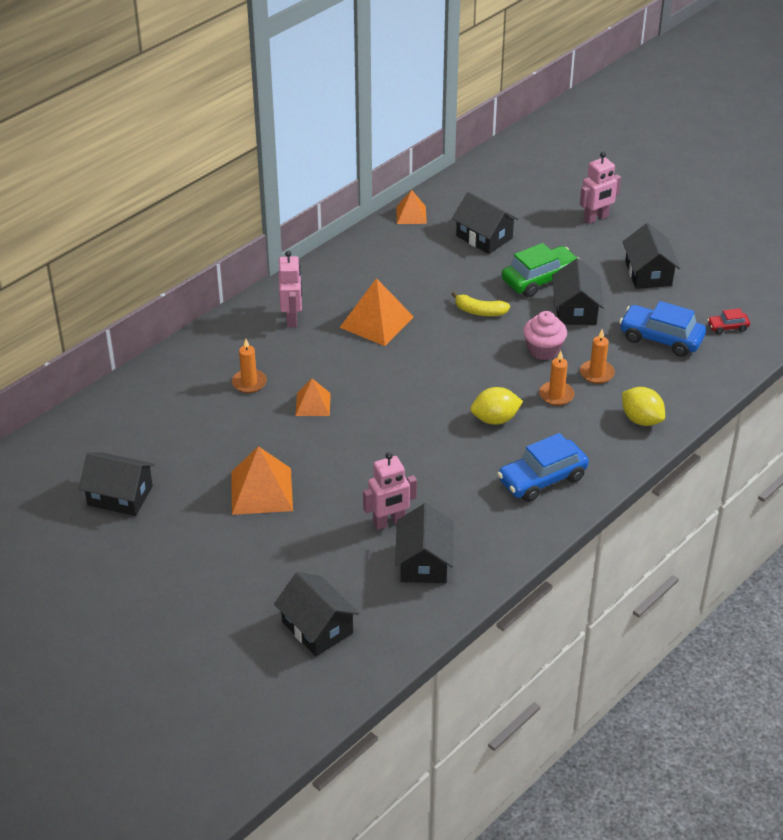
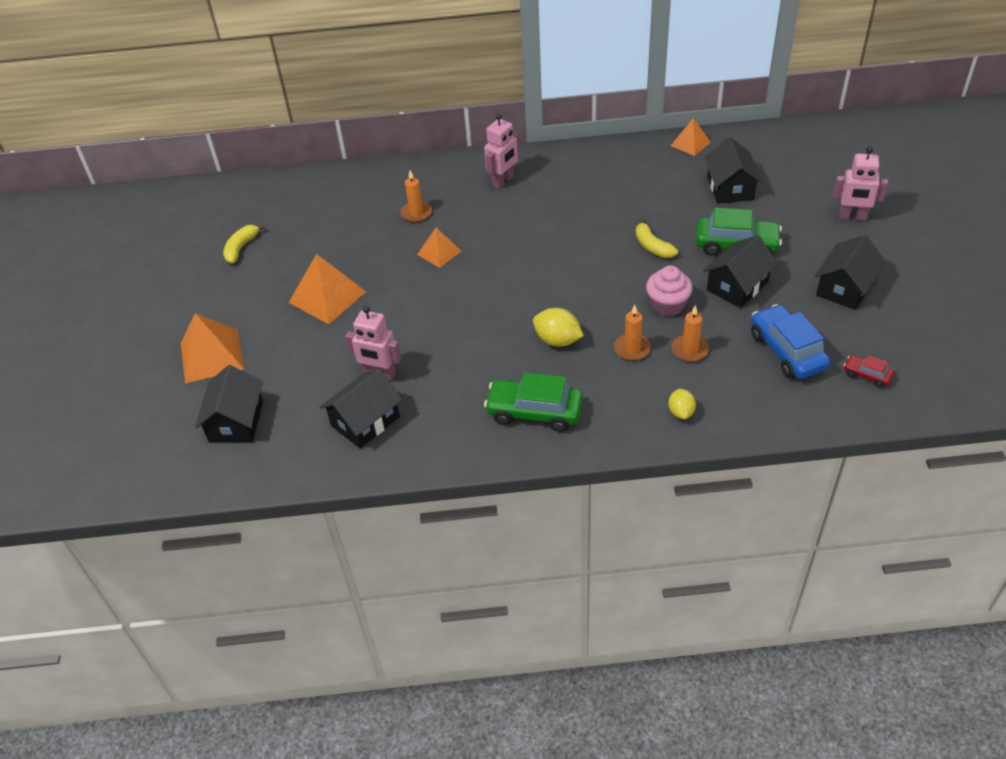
camera: 45 degrees right, 5 degrees up
black house [79,452,155,516] -> yellow banana [223,224,265,263]
orange pyramid [340,278,414,346] -> orange pyramid moved to [181,313,244,383]
blue car [497,433,589,502] -> green car [484,373,583,432]
yellow lemon [622,387,665,426] -> yellow lemon [668,389,696,419], size x0.66

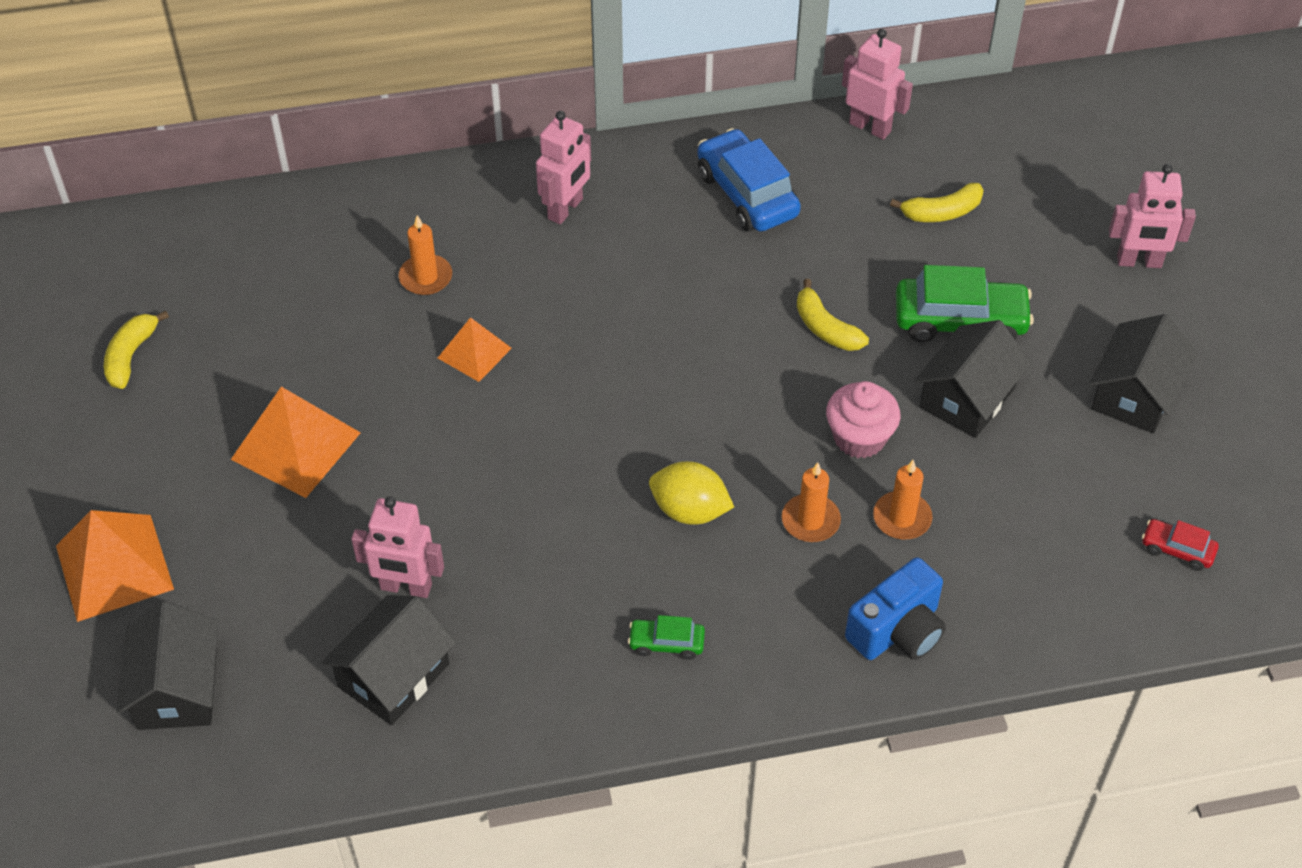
camera: 10 degrees left, 5 degrees up
green car [484,373,583,432] -> green car [628,615,705,660], size x0.50
yellow lemon [668,389,696,419] -> blue camera [845,557,946,660]
orange pyramid [671,118,711,156] -> pink robot [842,29,913,140]
black house [704,137,762,204] -> yellow banana [890,183,984,222]
blue car [751,304,830,379] -> blue car moved to [697,128,801,232]

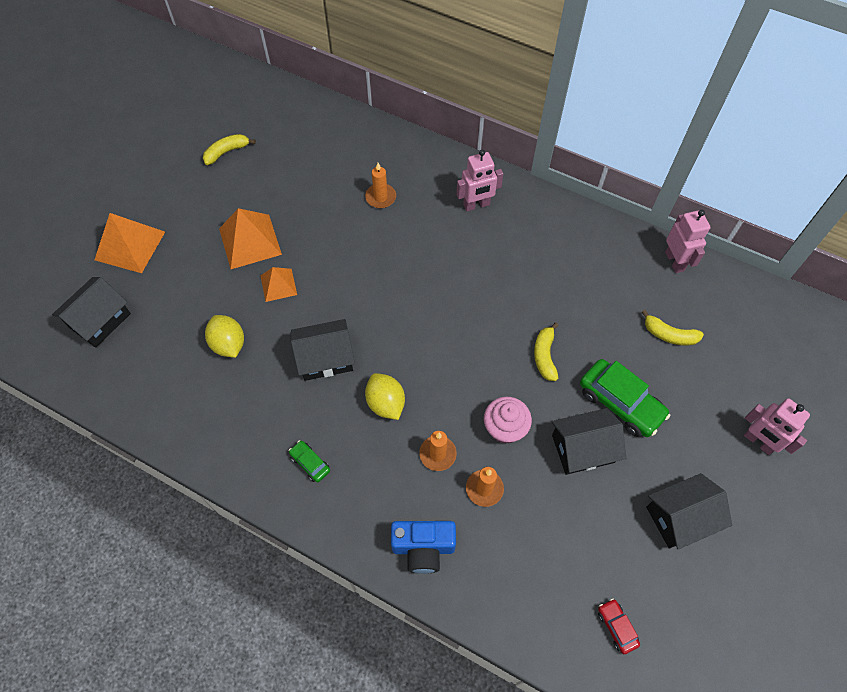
camera: 40 degrees right, 10 degrees up
black house [321,595,456,725] -> black house moved to [291,319,355,381]
pink robot [351,497,444,598] -> yellow lemon [205,315,244,358]
orange pyramid [438,317,512,382] -> orange pyramid moved to [261,267,297,302]
blue car [697,128,801,232] -> none

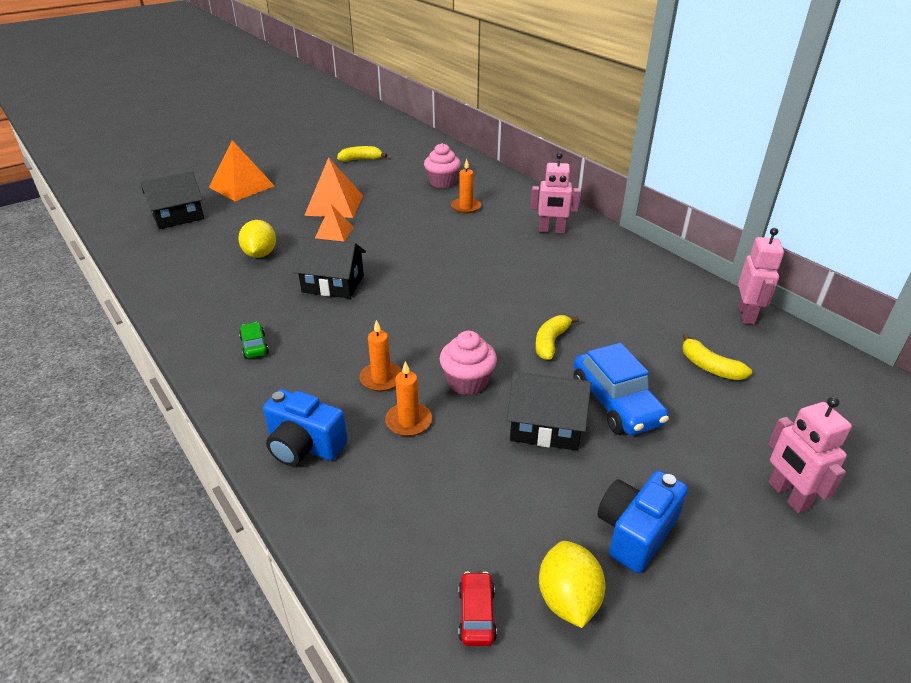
camera: 25 degrees right, 25 degrees down
yellow lemon [365,373,405,420] -> yellow lemon moved to [539,541,605,628]
green car [580,359,670,437] -> blue car [573,343,669,435]
black house [646,473,732,549] -> blue camera [597,471,688,573]
none -> pink cupcake [424,143,461,188]

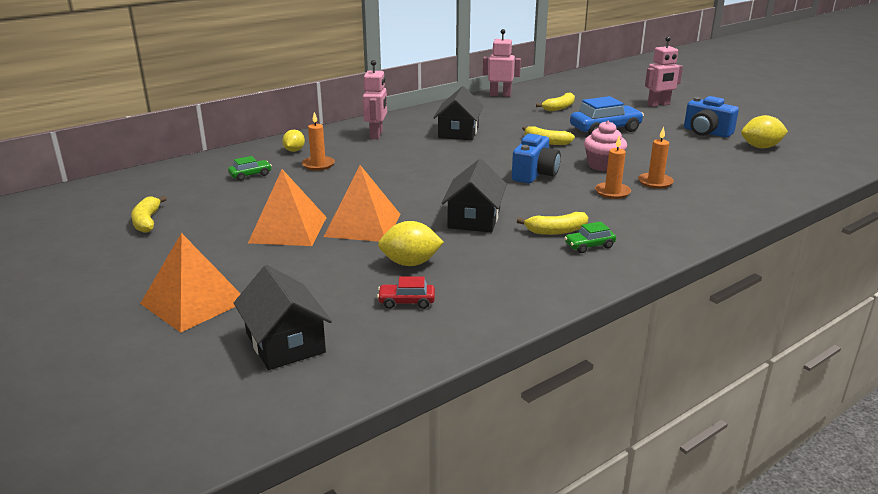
camera: 90 degrees left, 10 degrees down
blue camera [263,389,348,466] -> blue camera moved to [512,134,561,183]
orange pyramid [315,204,353,242] -> orange pyramid [324,165,401,242], size x1.68
pink cupcake [424,143,461,188] -> green car [228,156,272,181]
red car [459,571,497,646] -> red car moved to [377,277,435,309]
black house [507,372,591,451] -> black house moved to [433,86,484,140]
none -> yellow lemon [282,130,305,152]
none -> yellow banana [517,212,588,235]

